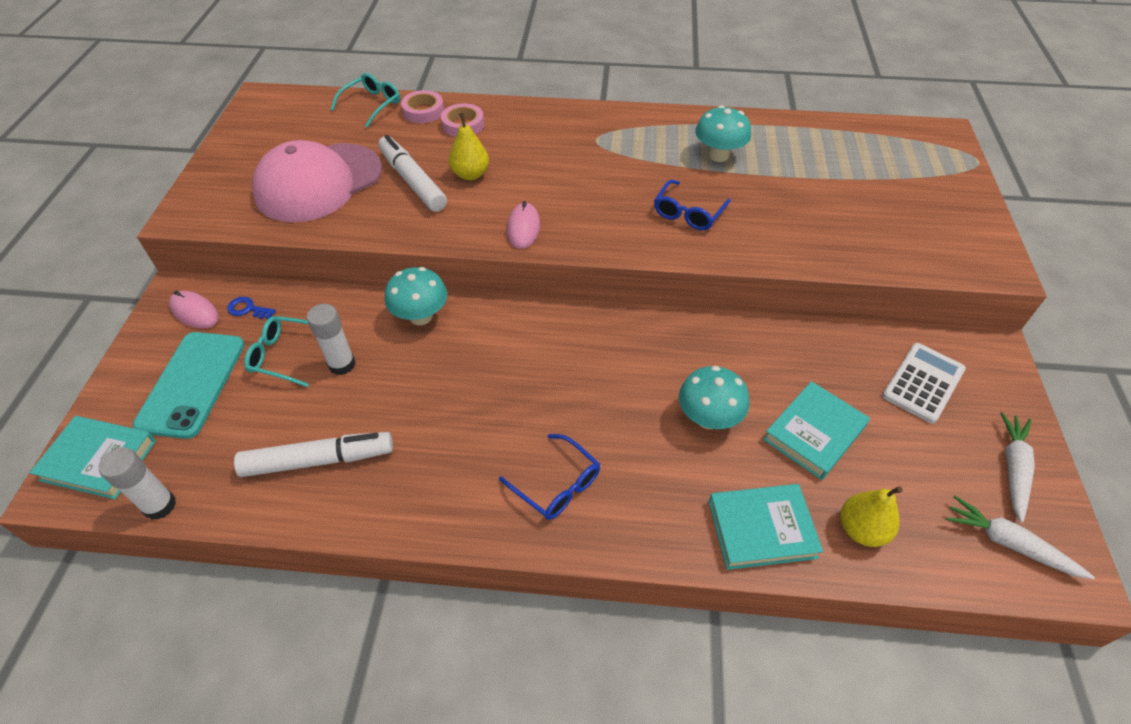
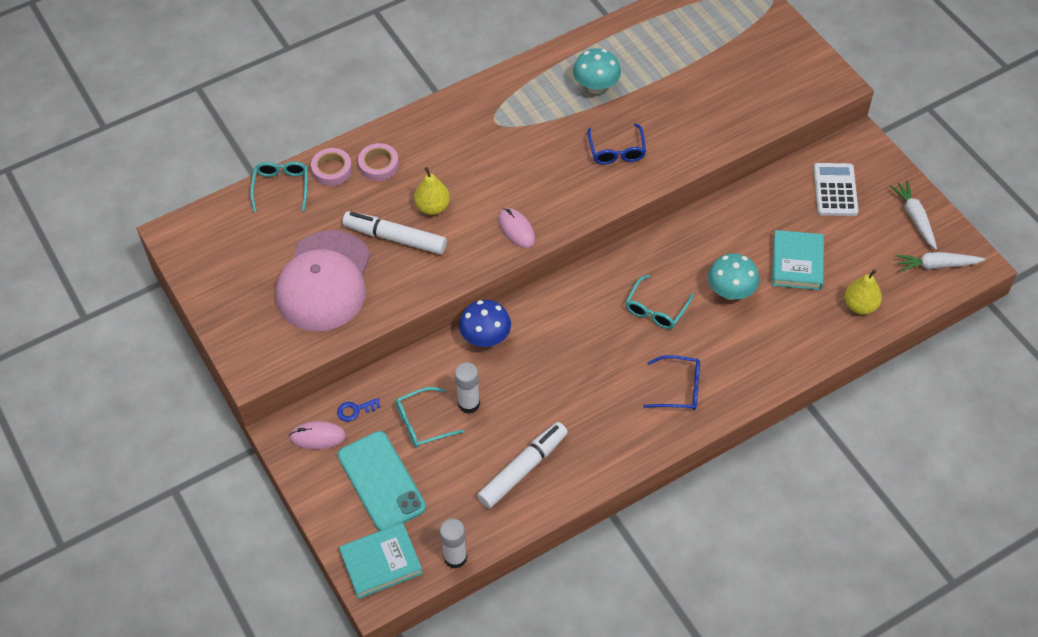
camera: 35 degrees left, 5 degrees up
turquoise mushroom [385,267,447,325] -> blue mushroom [459,300,511,347]
turquoise book [709,484,823,570] -> none
none -> turquoise glasses [625,274,694,329]

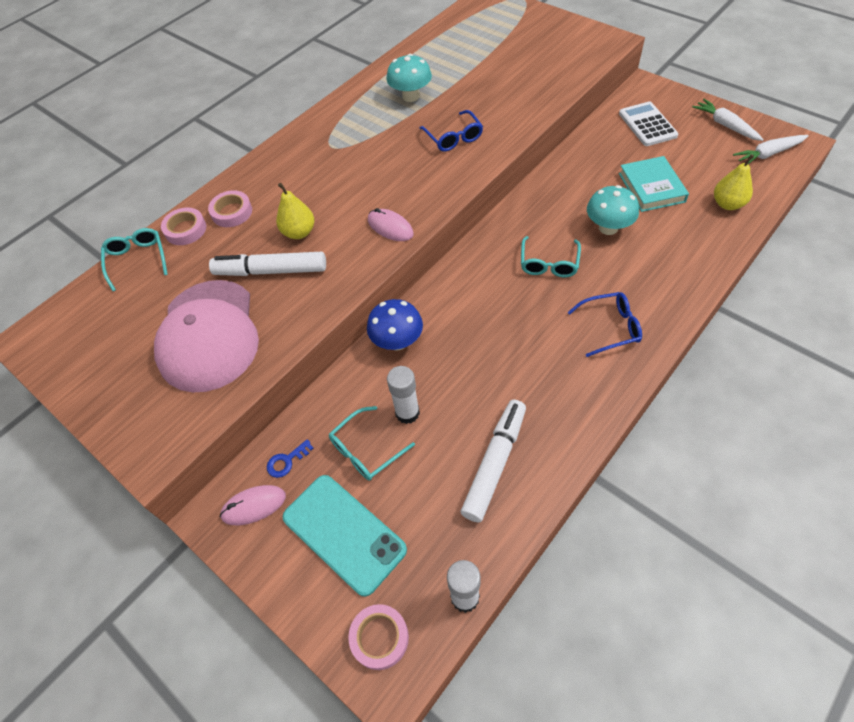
camera: 15 degrees left, 0 degrees up
turquoise book [339,523,423,599] -> pink tape [348,604,409,670]

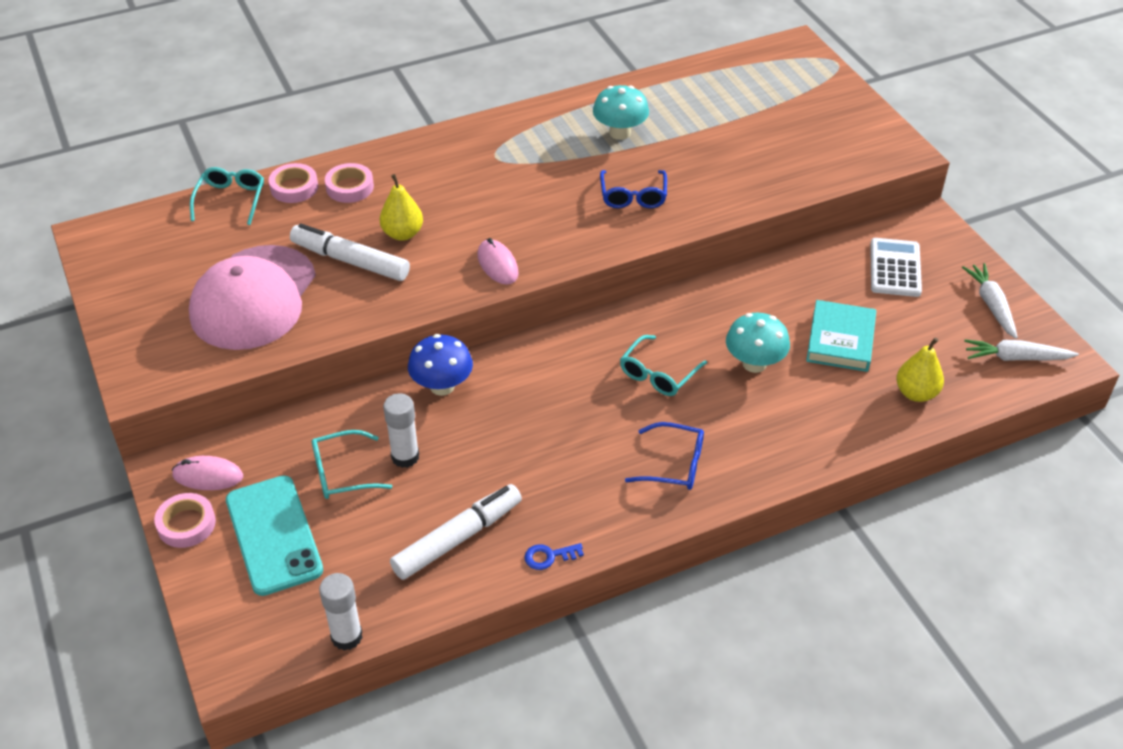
camera: 20 degrees right, 10 degrees down
blue key [267,439,313,478] -> blue key moved to [524,543,584,570]
pink tape [348,604,409,670] -> pink tape moved to [154,493,216,548]

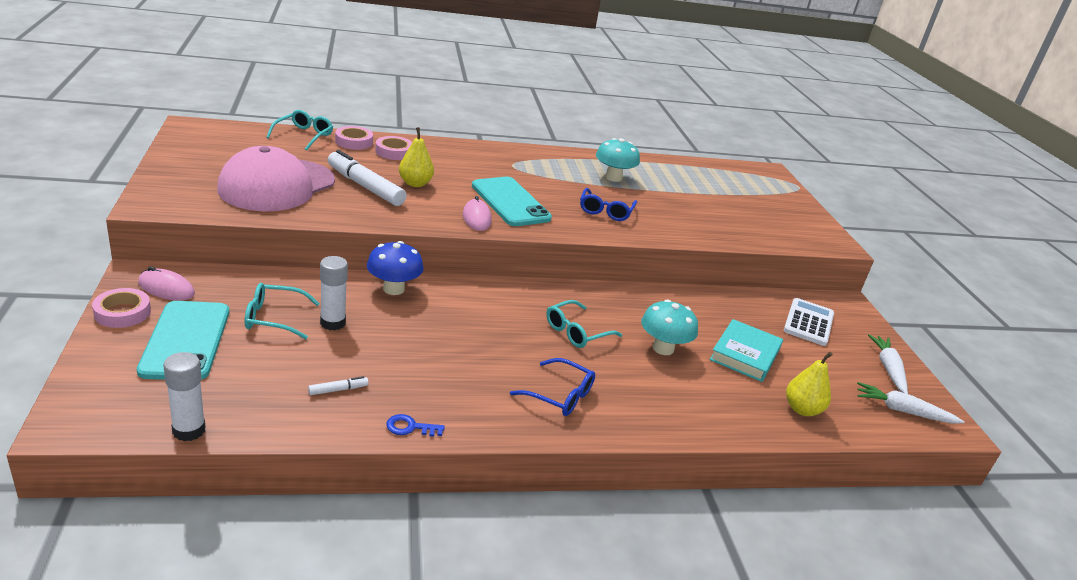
camera: 10 degrees right, 15 degrees down
white marker [390,484,522,580] -> white marker [308,376,369,395], size x0.42
none -> turquoise phone [472,177,552,226]

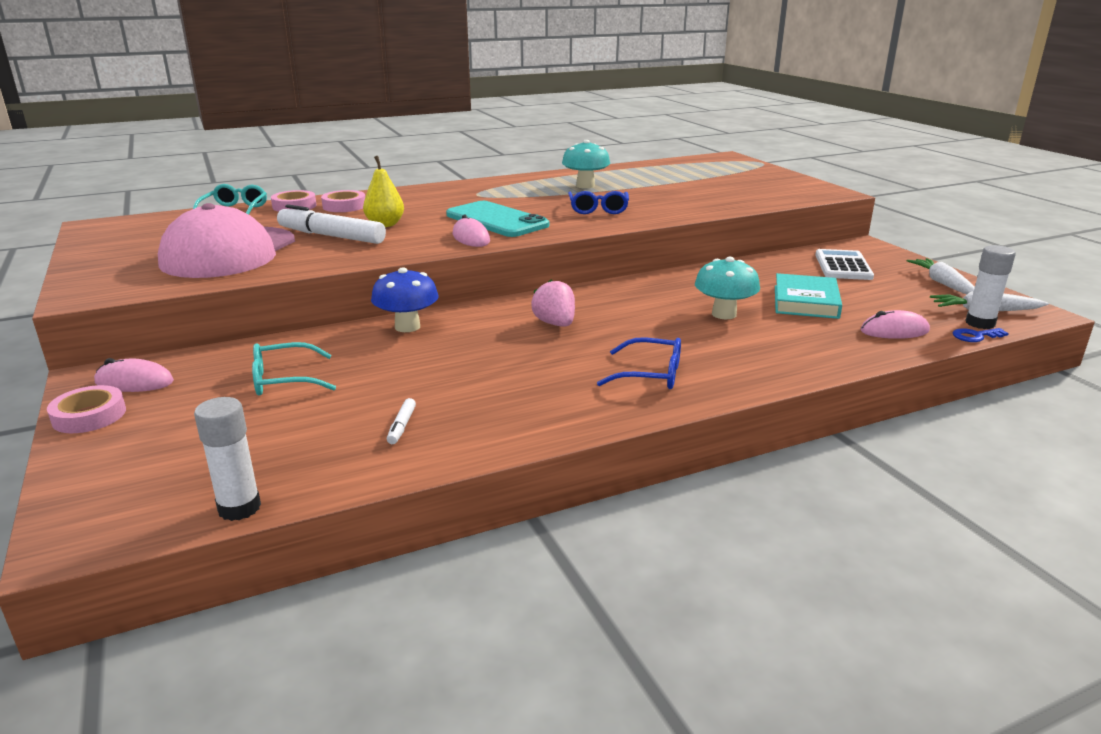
camera: 10 degrees left, 5 degrees down
turquoise phone [137,301,229,380] -> none
white marker [308,376,369,395] -> white marker turned 135 degrees clockwise [387,398,416,444]
white glue stick [320,256,348,330] -> white glue stick moved to [965,245,1016,329]
blue key [386,414,445,437] -> blue key moved to [953,328,1009,342]
turquoise glasses [546,300,622,348] -> none
yellow pear [786,351,833,416] -> pink mouse [860,310,930,339]
none -> pink strawberry [531,279,575,327]

